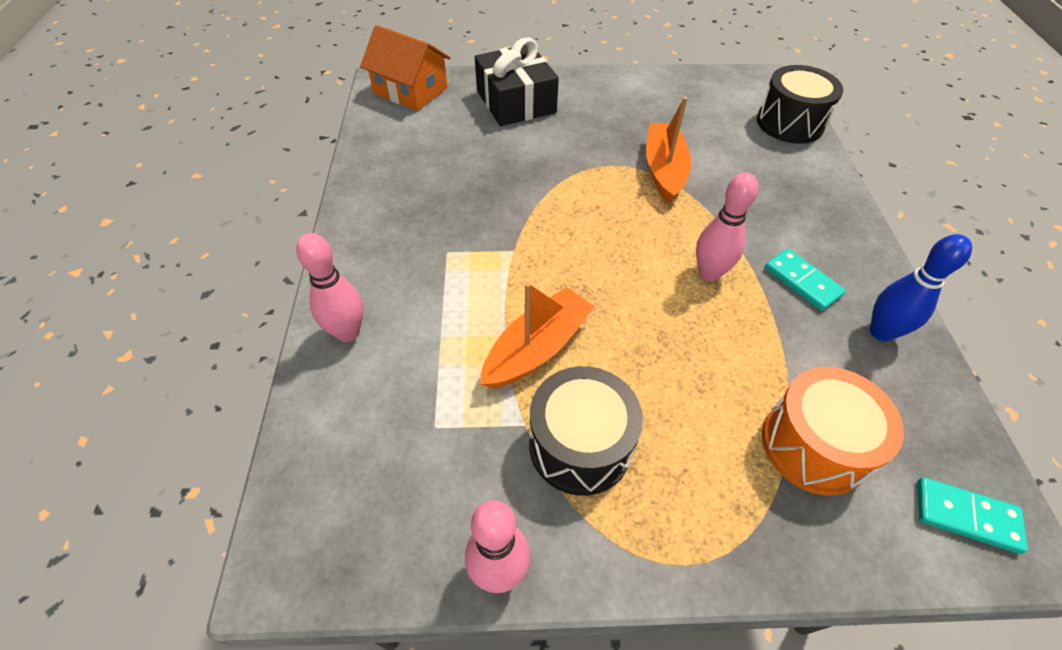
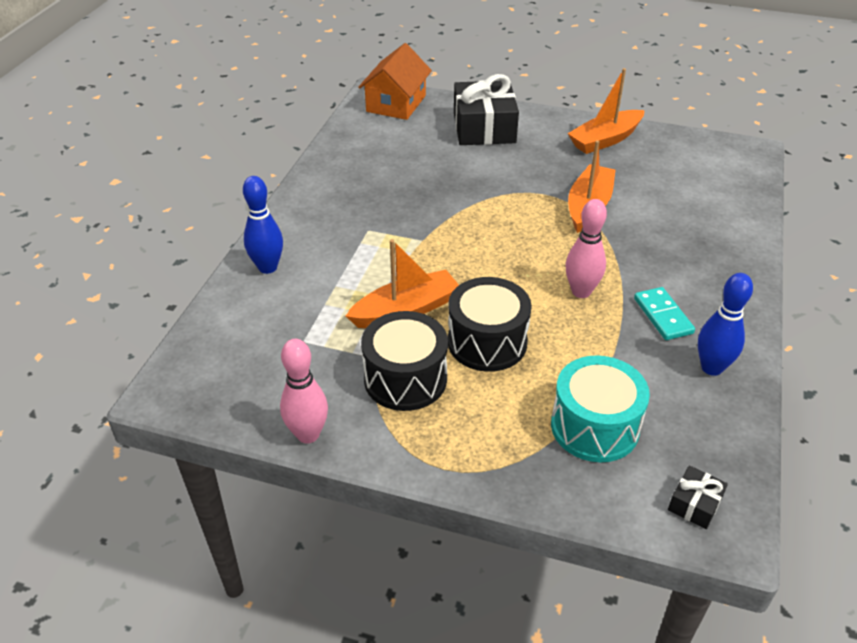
camera: 20 degrees right, 10 degrees down
pink bowling pin [296,233,364,342] -> blue bowling pin [243,176,283,274]
orange house [360,25,451,111] -> orange house turned 60 degrees clockwise [358,43,432,120]
black drum [757,65,843,144] -> black drum moved to [448,277,532,372]
orange drum [762,367,904,495] -> turquoise drum [551,355,650,462]
turquoise domino [917,477,1028,554] -> black gift [668,465,728,529]
none -> orange boat [568,68,644,154]

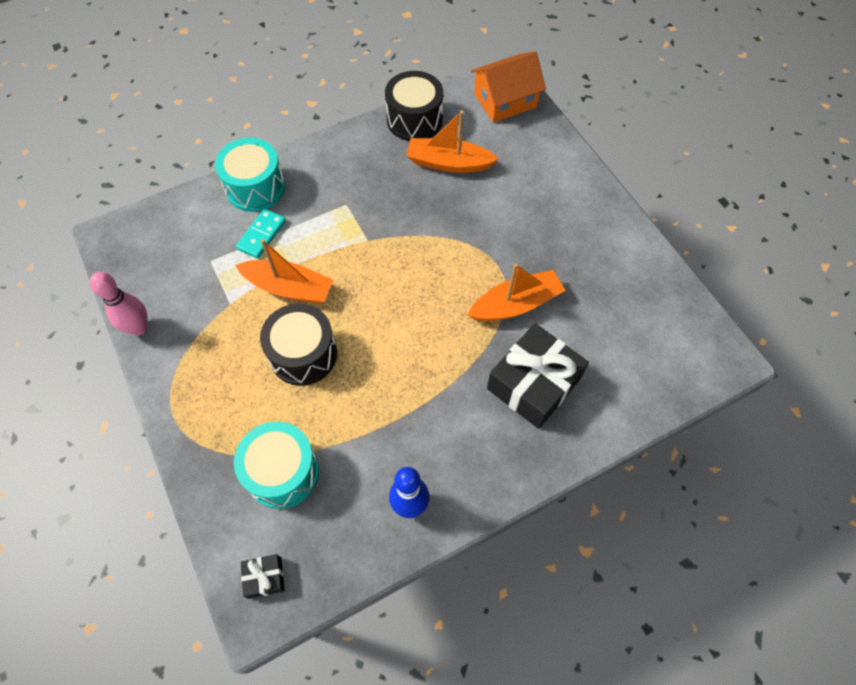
camera: 45 degrees right, 20 degrees up
blue bowling pin [243,176,283,274] -> turquoise drum [215,138,285,212]
black drum [361,311,448,411] -> black drum moved to [385,71,443,141]
black gift [454,74,519,145] -> black gift moved to [487,323,589,429]
pink bowling pin [566,199,607,298] -> none
orange boat [568,68,644,154] -> orange boat moved to [407,110,499,173]
turquoise domino [634,287,695,340] -> turquoise domino moved to [236,209,286,259]

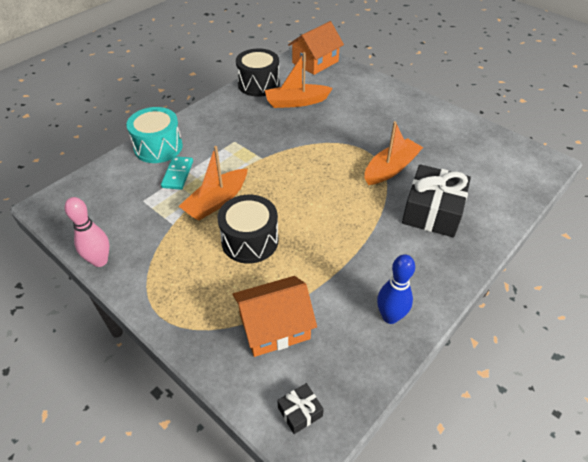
camera: 20 degrees left, 15 degrees down
turquoise drum [234,421,319,509] -> orange house [232,276,317,357]
orange boat [235,239,333,304] -> orange boat turned 135 degrees clockwise [178,146,248,221]

